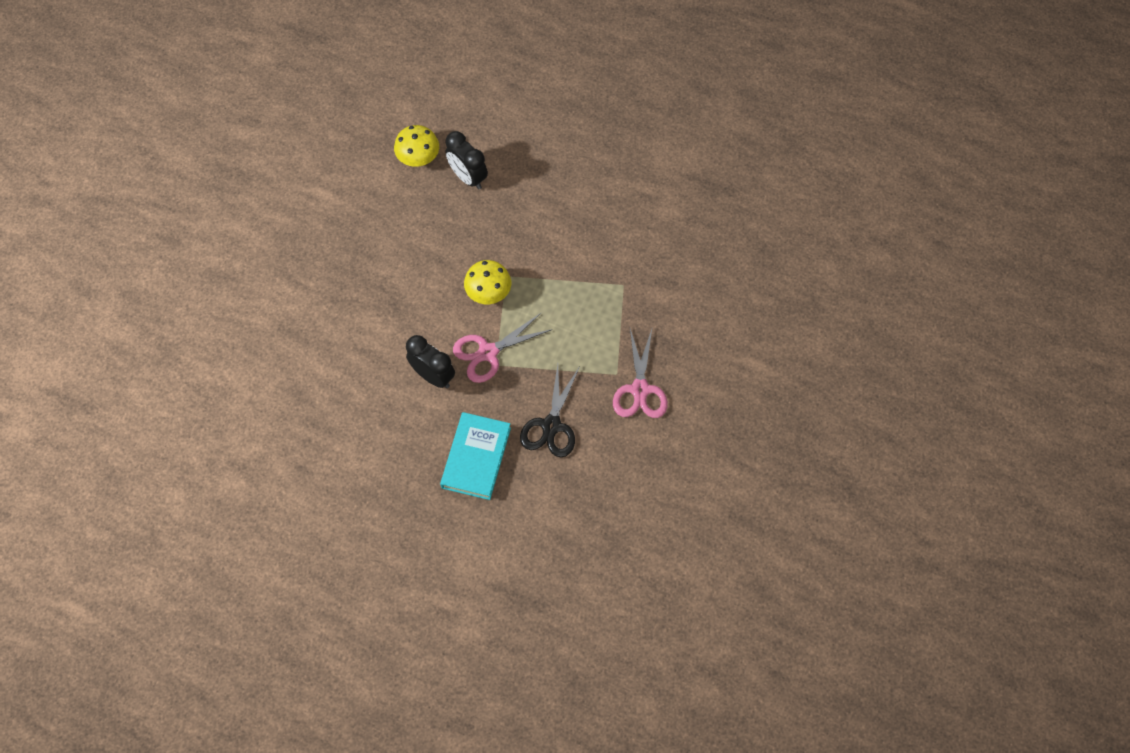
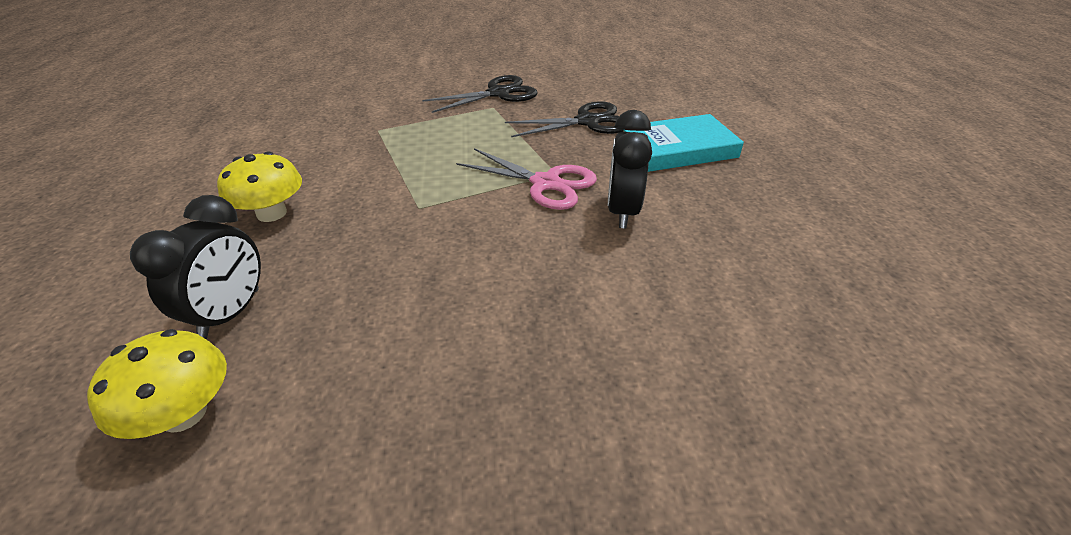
camera: 120 degrees left, 25 degrees down
yellow mushroom [464,260,511,304] -> yellow mushroom moved to [217,151,302,222]
pink scissors [613,329,668,418] -> black scissors [423,75,537,113]

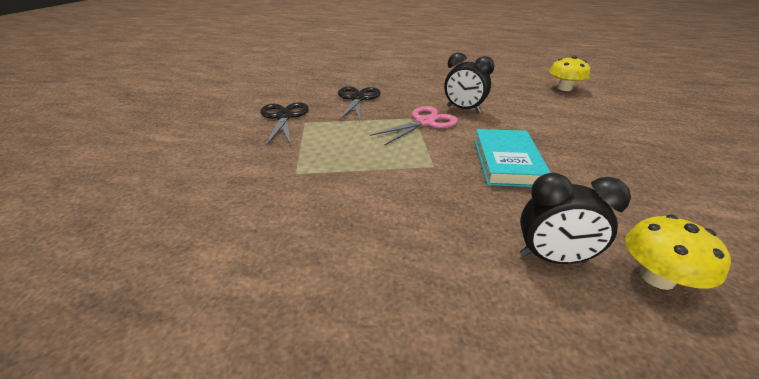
camera: 70 degrees left, 5 degrees down
black clock [130,195,261,340] -> black clock turned 150 degrees clockwise [520,173,631,264]
yellow mushroom [217,151,302,222] -> yellow mushroom moved to [549,56,590,91]
turquoise book [624,114,744,172] -> turquoise book moved to [474,129,551,187]

